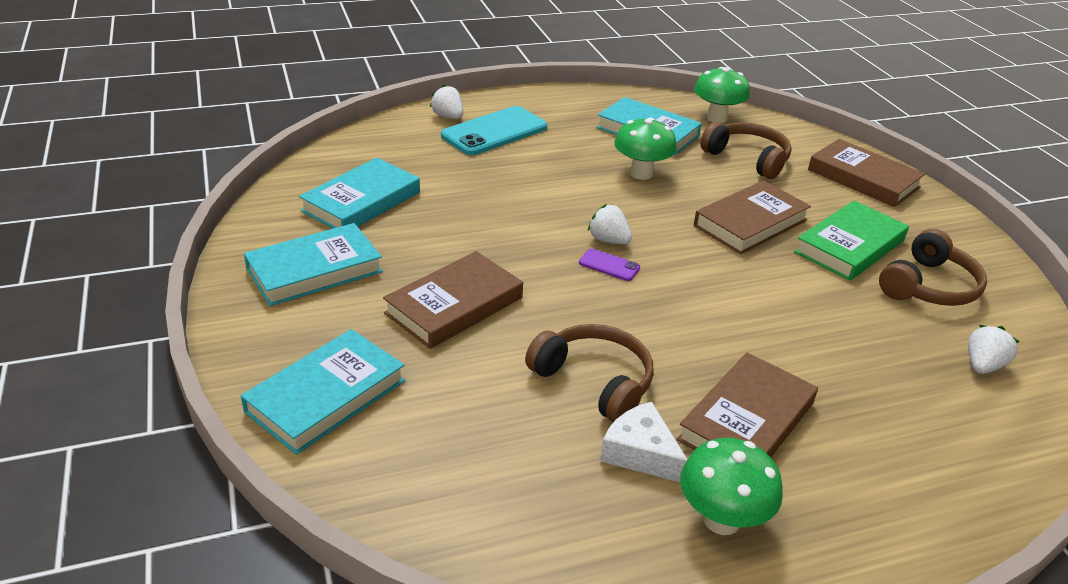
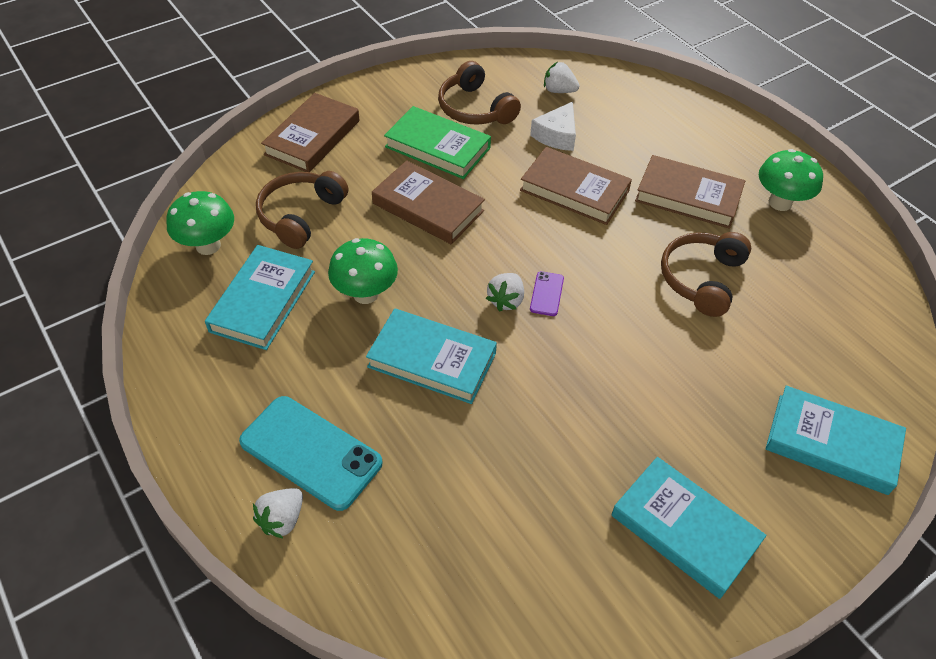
camera: 105 degrees left, 15 degrees up
turquoise book [299,158,420,228] -> turquoise book moved to [366,309,497,404]
brown book [383,251,523,349] -> brown book moved to [520,147,632,225]
white cheese [600,402,688,482] -> white cheese moved to [530,102,576,151]
brown headphones [879,229,987,306] -> brown headphones turned 150 degrees counterclockwise [438,61,521,125]

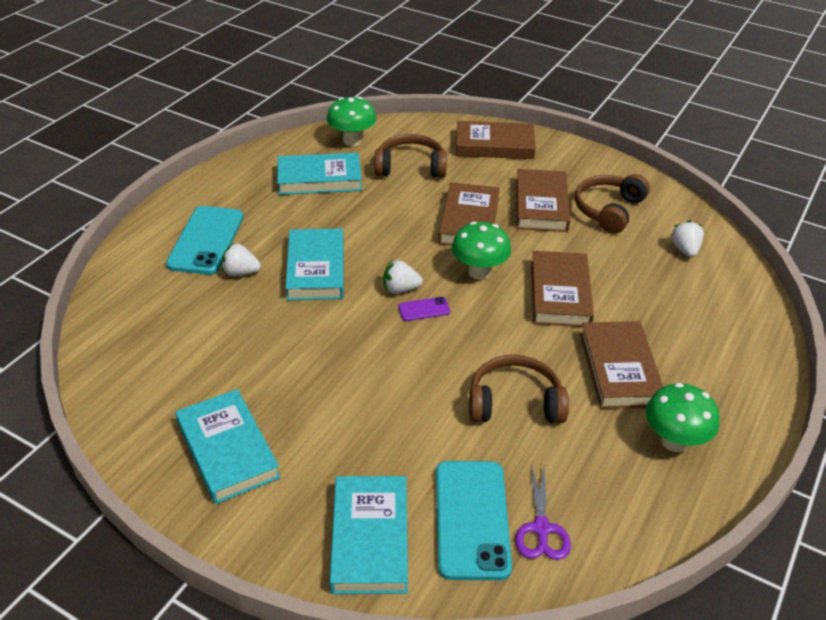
camera: 65 degrees right, 10 degrees down
white strawberry [253,488,303,539] -> white strawberry moved to [222,243,261,276]
green mushroom [328,238,398,304] -> green mushroom moved to [452,221,511,279]
green book [384,106,491,179] -> brown book [516,169,570,232]
white cheese [530,102,576,151] -> none
turquoise book [611,457,767,599] -> turquoise book turned 45 degrees counterclockwise [175,389,280,504]
none -> turquoise phone [436,461,512,580]
none -> purple scissors [515,464,571,560]

